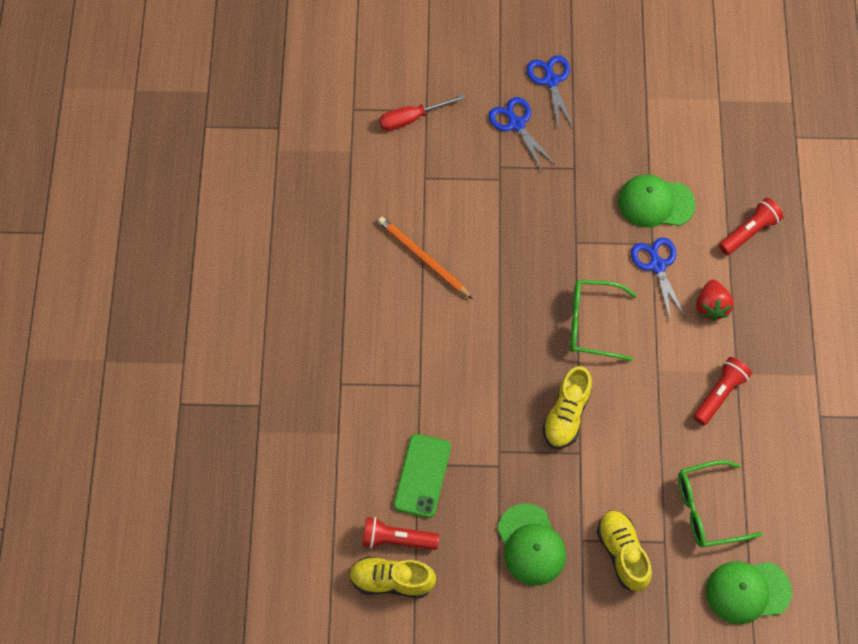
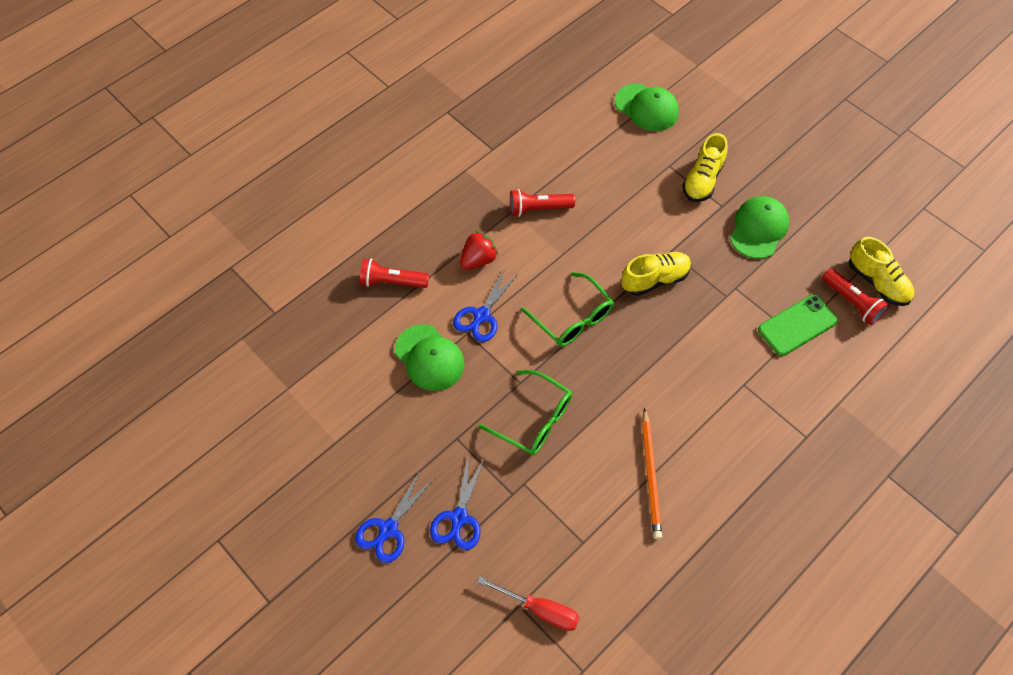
camera: 135 degrees left, 5 degrees down
green glasses [678,460,762,547] -> green glasses moved to [479,370,572,456]

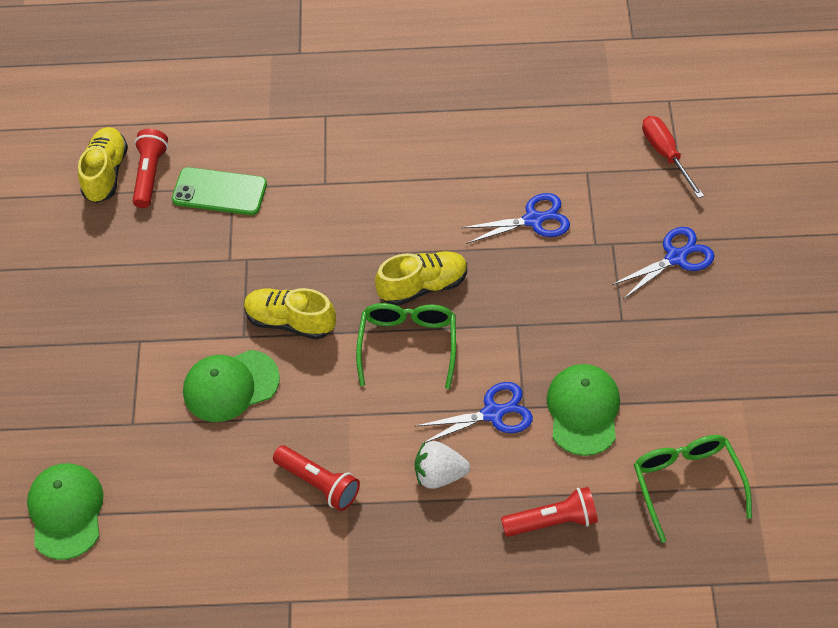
camera: 135 degrees left, 5 degrees down
blue scissors [355,471,434,563] -> blue scissors moved to [461,193,570,244]
red flashlight [360,259,429,288] -> red flashlight turned 60 degrees counterclockwise [501,487,598,537]
red strawberry [460,231,498,270] -> white strawberry [415,441,470,489]
green glasses [479,370,572,456] -> green glasses moved to [634,435,752,543]
orange pencil [642,408,662,539] -> none
yellow shoe [682,133,727,202] -> yellow shoe moved to [375,251,467,306]
green cap [730,196,789,259] -> green cap moved to [183,350,280,422]

